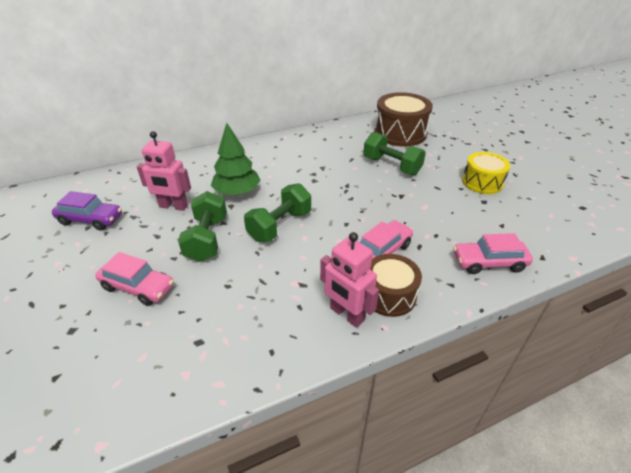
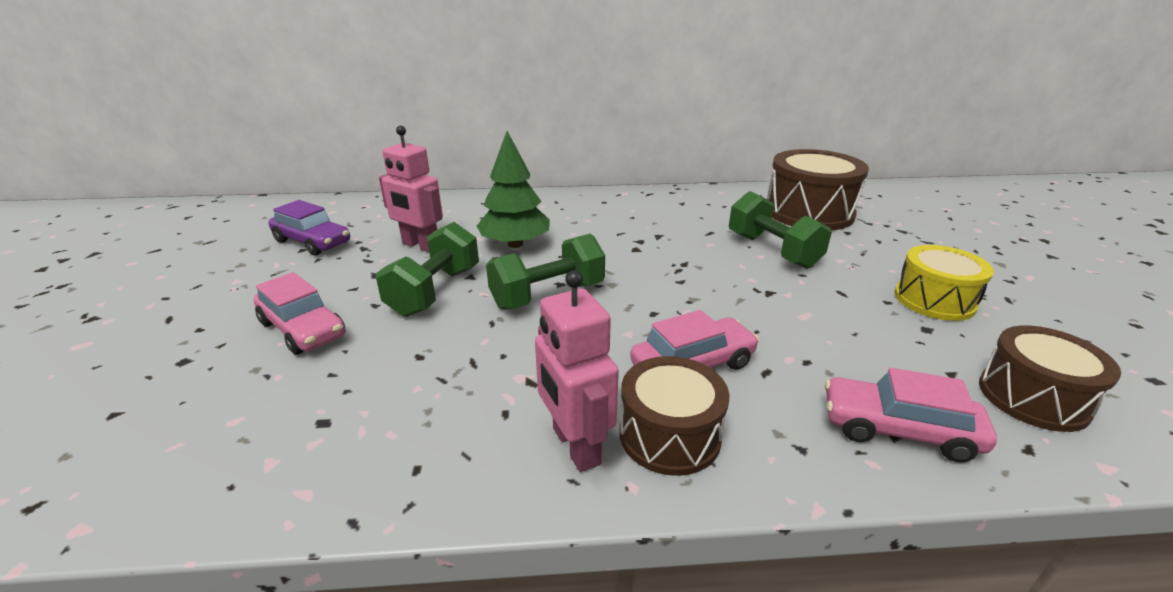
camera: 20 degrees right, 10 degrees down
none -> brown drum [979,325,1121,432]

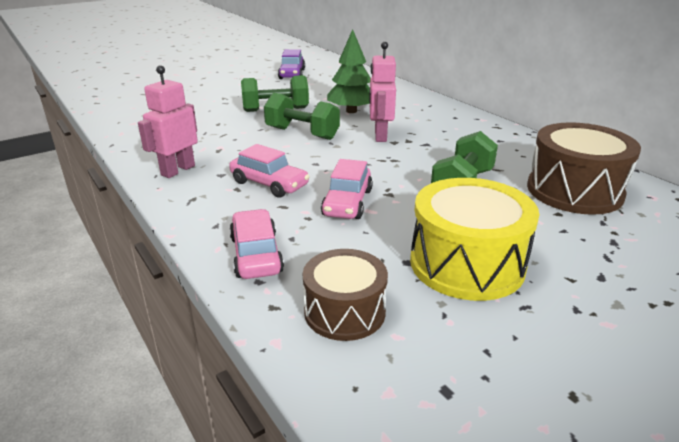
camera: 60 degrees right, 0 degrees up
pink car [254,272,346,355] -> pink car moved to [321,159,373,219]
pink robot [379,126,443,252] -> pink robot moved to [369,42,396,142]
brown drum [620,356,730,476] -> none
yellow drum [894,245,994,321] -> yellow drum [410,178,539,301], size x1.57

